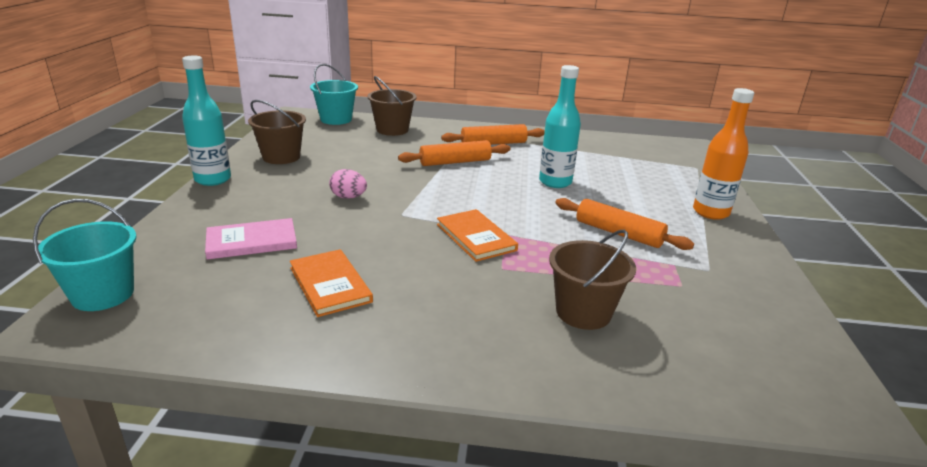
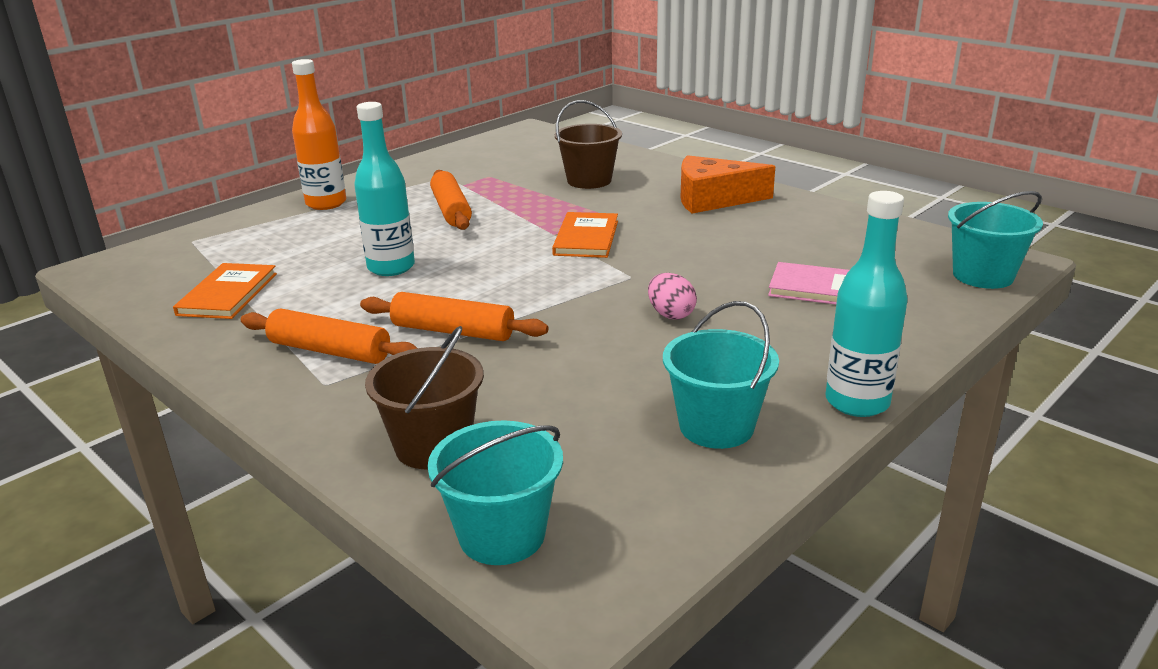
camera: 140 degrees left, 0 degrees up
brown bucket [248,100,306,164] -> turquoise bucket [663,301,779,449]
orange book [290,249,373,317] -> orange book moved to [173,263,277,319]
none -> orange cheese [681,155,775,214]

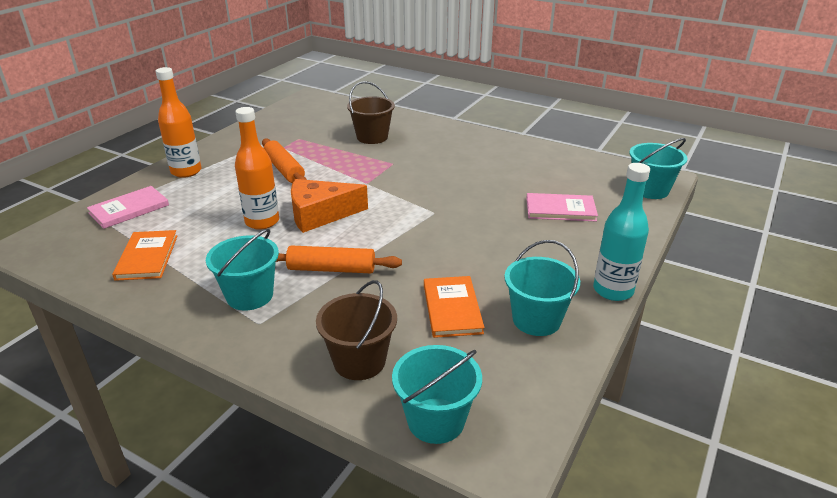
camera: 15 degrees left, 5 degrees up
orange rolling pin [241,309,417,364] -> turquoise bucket [206,229,279,310]
turquoise bottle [354,102,415,276] -> orange bottle [235,107,279,230]
orange book [552,212,618,258] -> orange book moved to [424,276,485,338]
pink egg [648,273,697,319] -> none
orange cheese [681,155,775,214] -> orange cheese moved to [291,179,368,233]
none -> pink book [87,186,169,229]

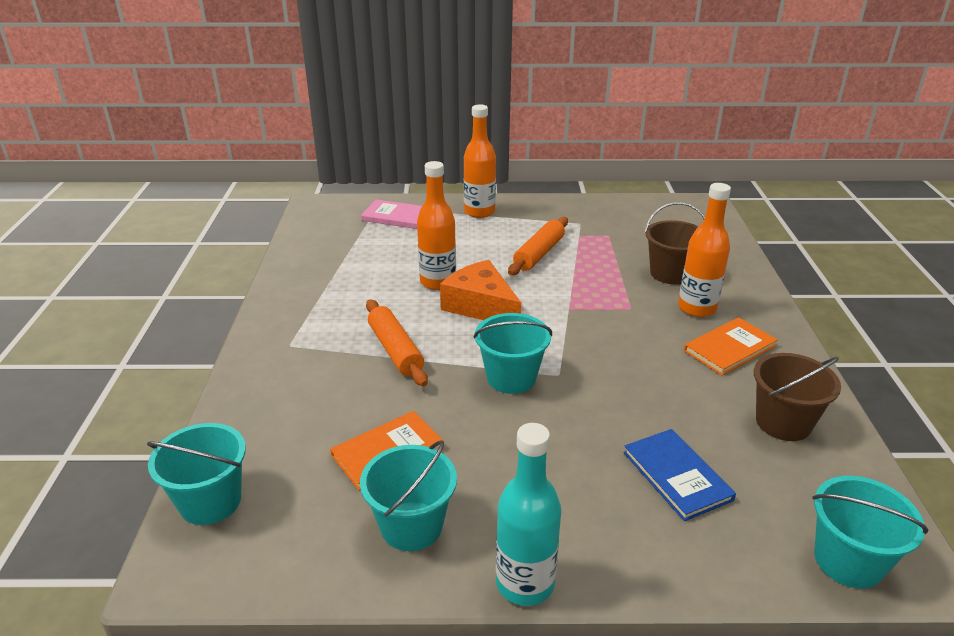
camera: 60 degrees right, 0 degrees up
orange book [112,230,178,281] -> orange book moved to [684,318,778,376]
turquoise bucket [206,229,279,310] -> turquoise bucket moved to [473,313,552,394]
brown bucket [316,280,397,380] -> brown bucket moved to [754,353,841,441]
pink book [526,193,598,222] -> blue book [623,429,736,521]
none -> orange bottle [678,183,731,317]

